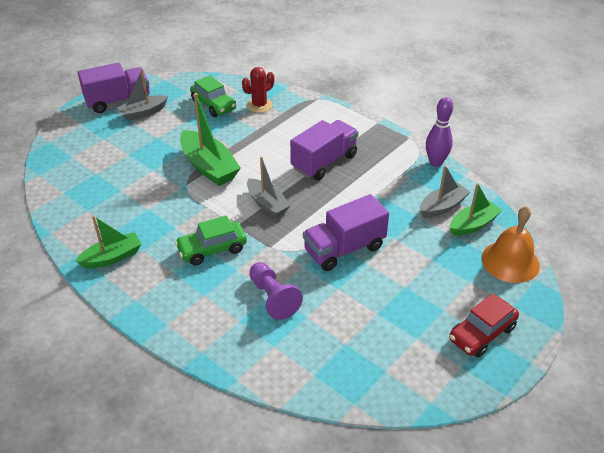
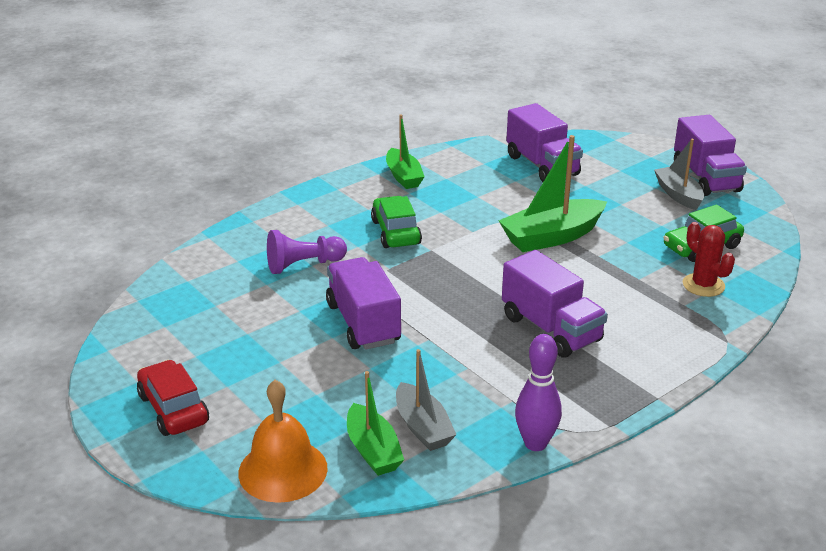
camera: 100 degrees right, 10 degrees down
grey boat [247,156,291,218] -> none
none -> purple truck [506,103,583,182]

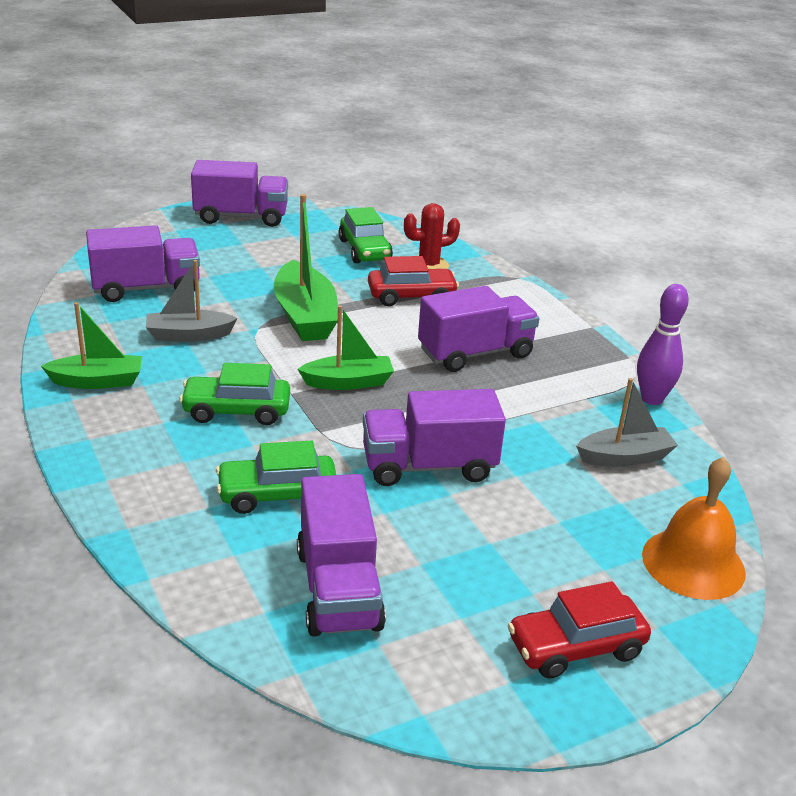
camera: 80 degrees left, 0 degrees up
purple pawn [267,230,347,274] -> green car [216,440,336,514]
green boat [347,371,404,476] -> green boat moved to [298,305,394,390]
grey boat [654,139,704,210] -> grey boat moved to [146,260,238,342]
none -> purple truck [297,474,386,637]
none -> red car [368,256,459,306]

